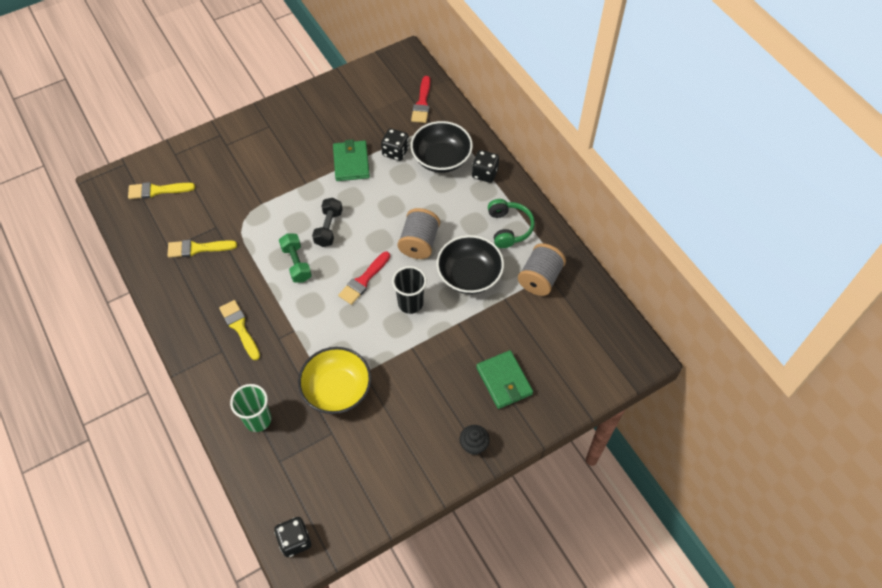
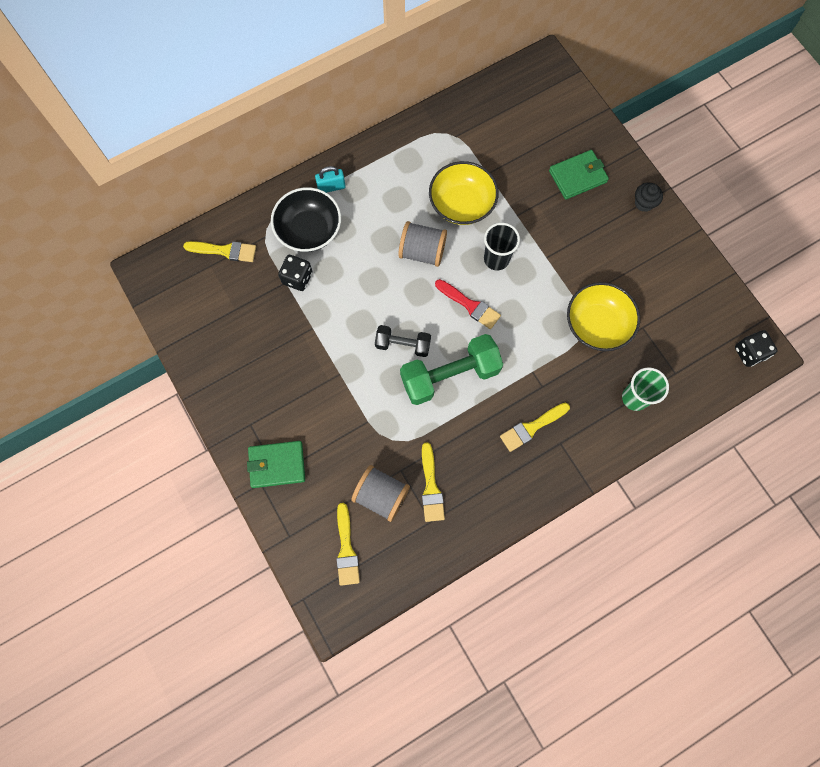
camera: 90 degrees left, 15 degrees up
green dumbbell [279,233,312,283] -> green dumbbell [400,334,503,405], size x1.76
green wallet [333,139,370,181] -> green wallet moved to [247,441,305,488]
red brush [411,76,430,123] -> yellow brush [183,241,256,262]
black bowl [436,235,504,294] -> yellow bowl [429,161,499,225]
black dice [472,150,499,183] -> turquoise padlock [315,166,345,193]
green headphones [488,199,535,248] -> none
grey spool [518,243,566,296] -> grey spool moved to [351,465,410,522]

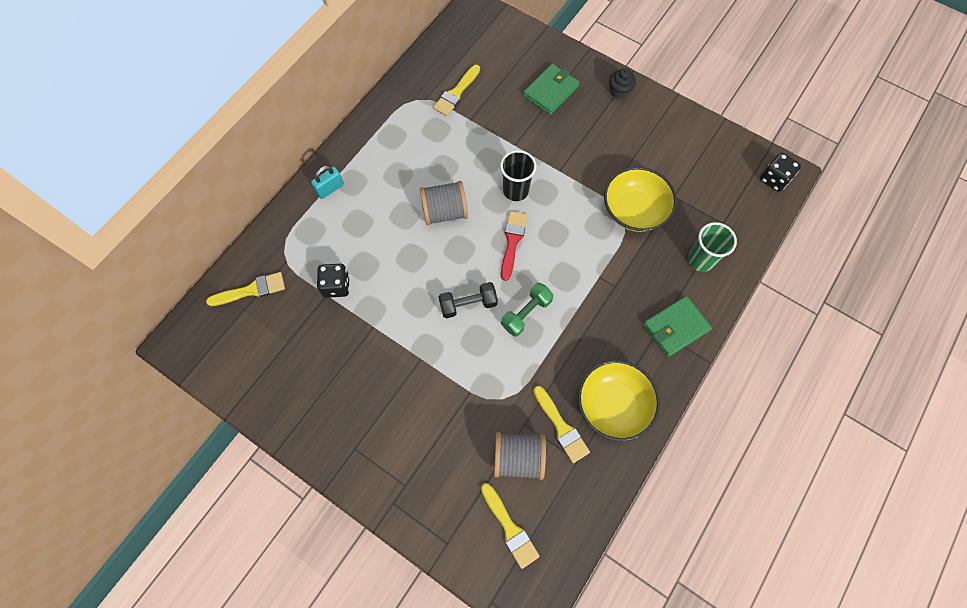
camera: 25 degrees left, 5 degrees down
green wallet [247,441,305,488] -> green wallet moved to [643,296,712,357]
black bowl [271,187,341,252] -> none
green dumbbell [400,334,503,405] -> green dumbbell [501,282,554,337], size x0.57
yellow bowl [429,161,499,225] -> yellow bowl moved to [578,360,660,441]
red brush [435,279,501,329] -> red brush turned 90 degrees counterclockwise [501,211,527,281]
yellow brush [500,403,570,452] -> yellow brush moved to [433,65,480,116]

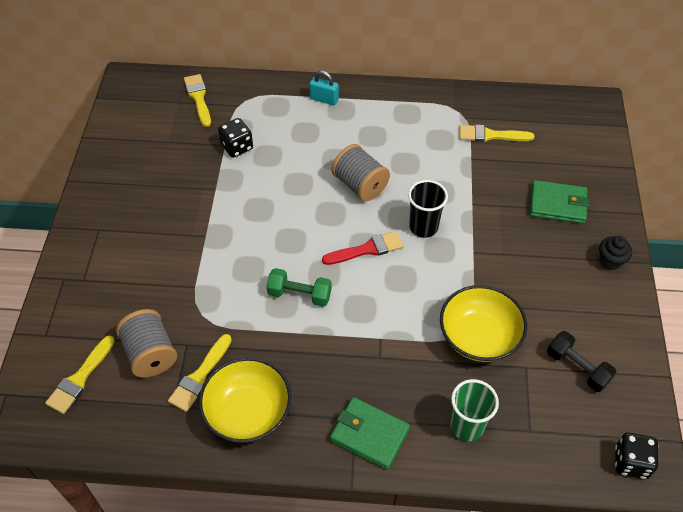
camera: 60 degrees right, 15 degrees down
yellow brush [206,272,285,306] -> yellow brush turned 150 degrees counterclockwise [184,74,211,127]
black dumbbell [438,282,498,318] -> black dumbbell moved to [547,331,616,392]

